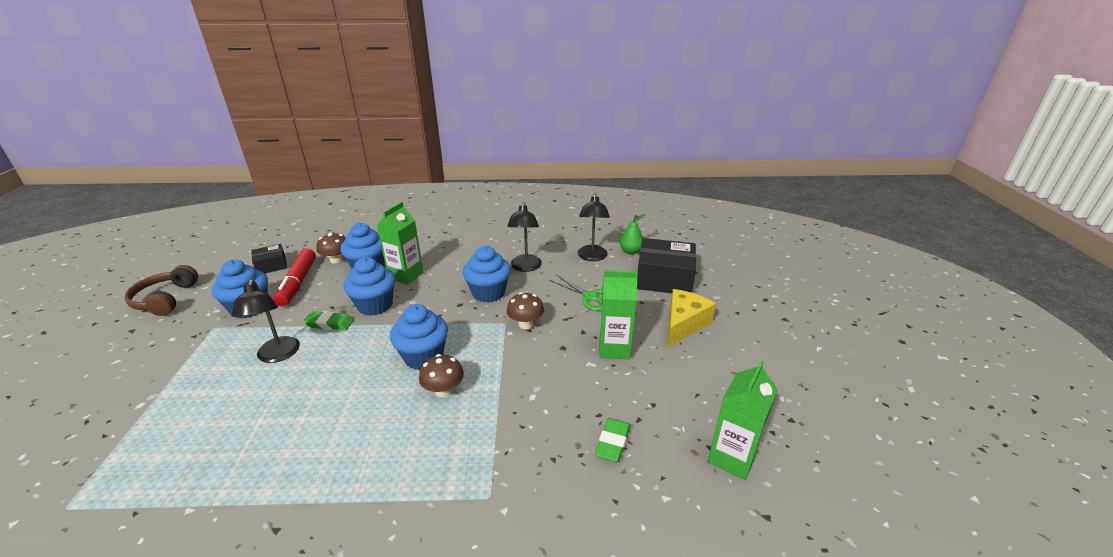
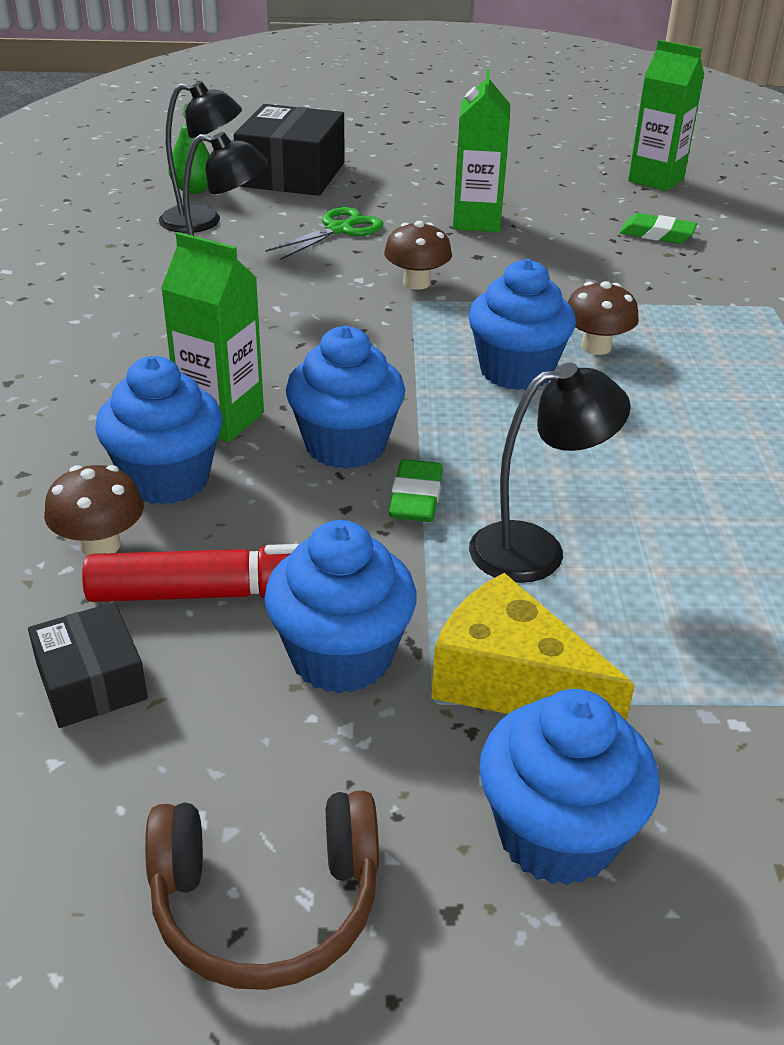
camera: 90 degrees left, 5 degrees up
blue cupcake [463,246,511,303] -> blue cupcake moved to [479,689,660,886]
yellow cheese [667,289,716,348] -> yellow cheese moved to [431,573,635,721]

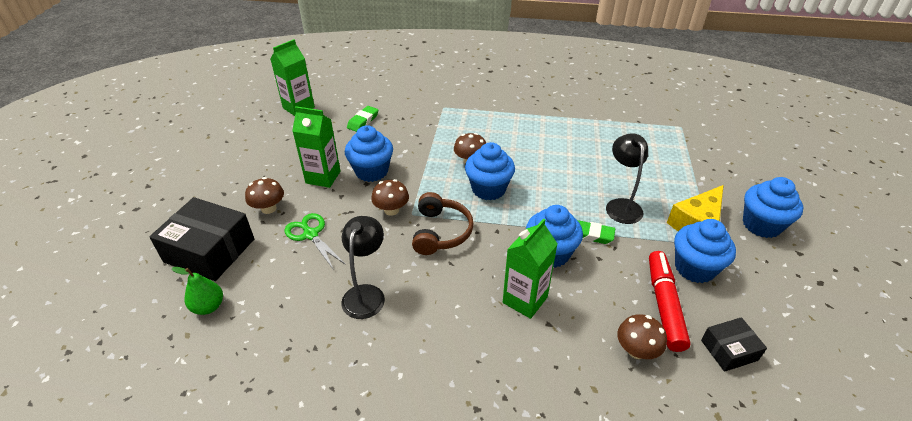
camera: 80 degrees left, 5 degrees up
blue cupcake [95,356,222,505] -> blue cupcake moved to [345,125,393,182]
brown headphones [145,791,379,990] -> brown headphones moved to [412,192,474,255]
black lamp [158,81,242,233] -> none
none -> brown mushroom [245,177,284,214]

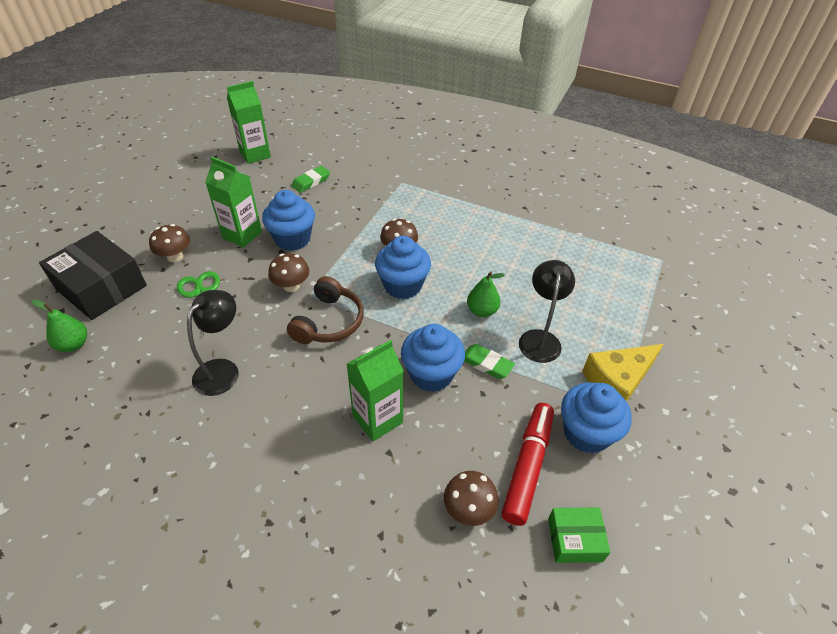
camera: 15 degrees right, 5 degrees up
black box [701,317,767,372] -> green box [548,507,610,563]
blue cupcake [743,177,804,238] -> none
none -> green pear [467,271,505,317]

